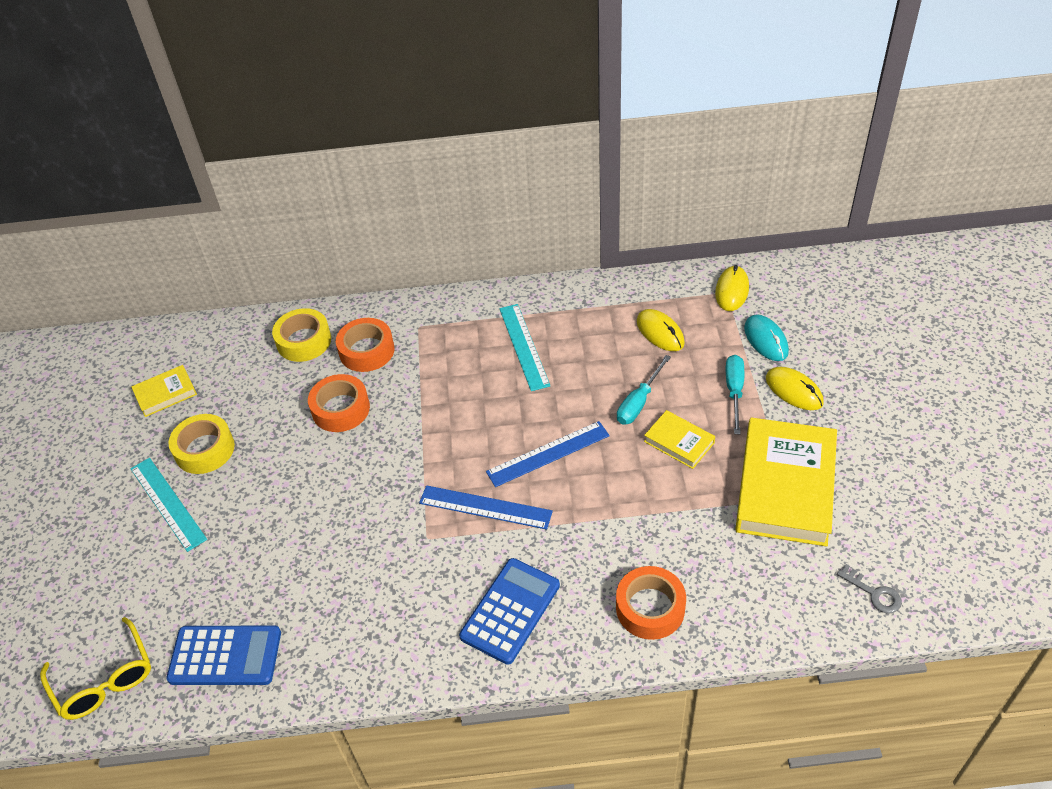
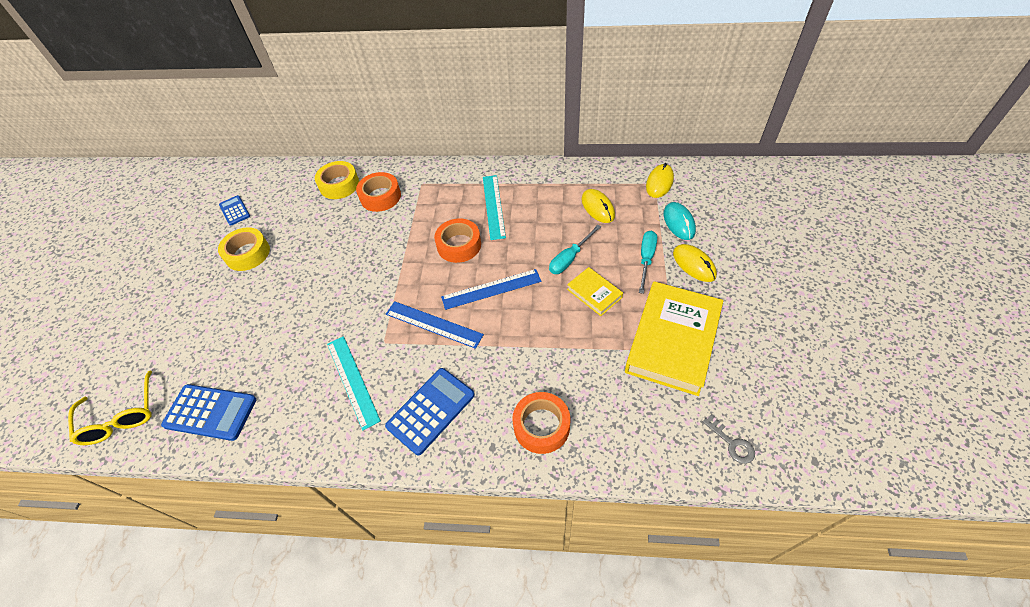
camera: 10 degrees right, 5 degrees up
yellow book [131,365,197,417] -> blue calculator [219,195,250,226]
turquoise ruler [131,458,207,552] -> turquoise ruler moved to [327,336,381,430]
orange tape [308,374,370,432] -> orange tape moved to [434,218,481,263]

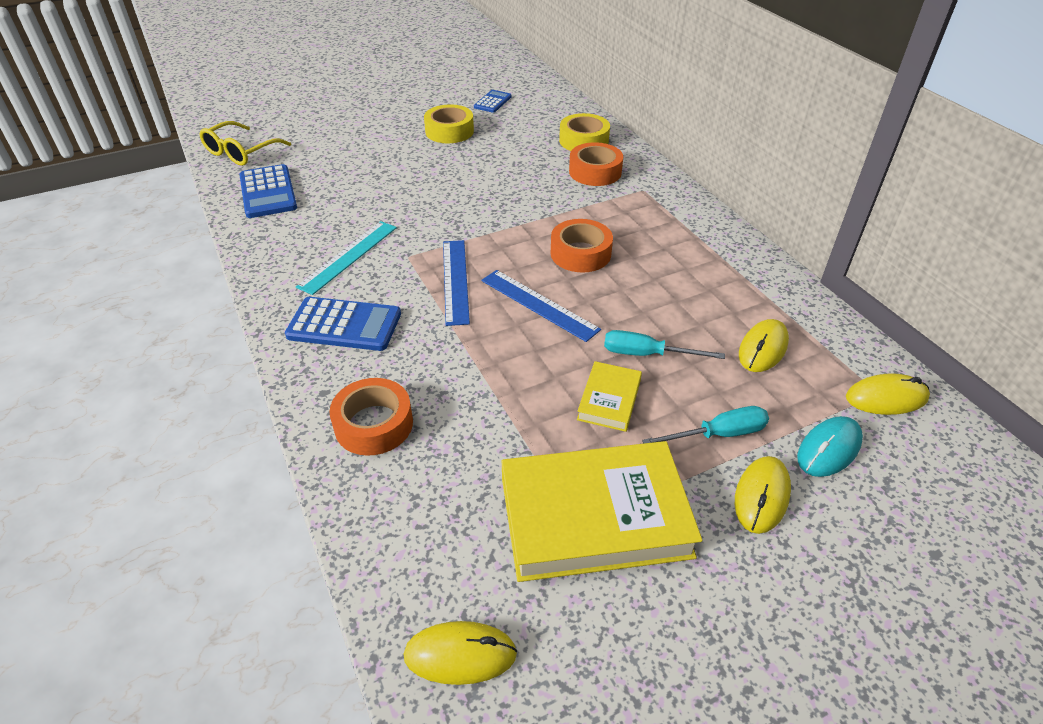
camera: 55 degrees right, 10 degrees down
turquoise ruler [483,175,506,240] -> none
grey key [703,414,755,464] -> yellow mouse [404,621,517,685]

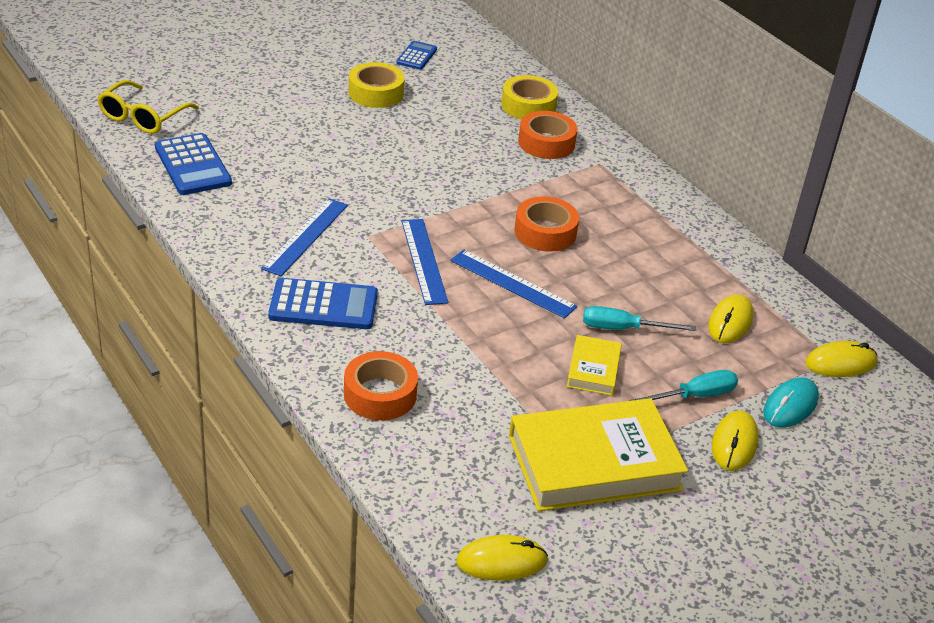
camera: 10 degrees left, 5 degrees down
turquoise ruler [296,221,397,295] -> blue ruler [261,198,348,276]

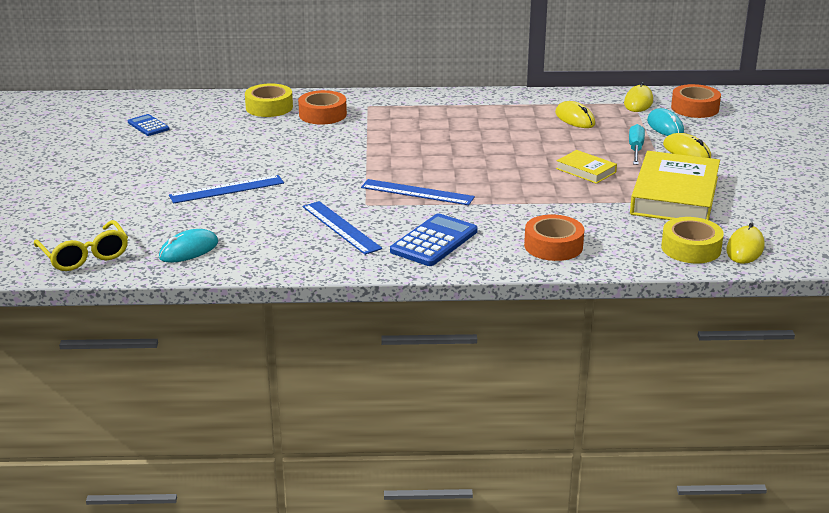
camera: 55 degrees left, 10 degrees down
blue calculator [155,133,232,195] -> turquoise mouse [159,229,218,263]
yellow tape [348,62,405,108] -> yellow tape moved to [661,217,724,263]
blue ruler [450,249,577,319] -> blue ruler moved to [169,175,284,204]
orange tape [514,197,579,252] -> orange tape moved to [671,84,721,118]
turquoise screwdriver [583,306,696,331] -> none

